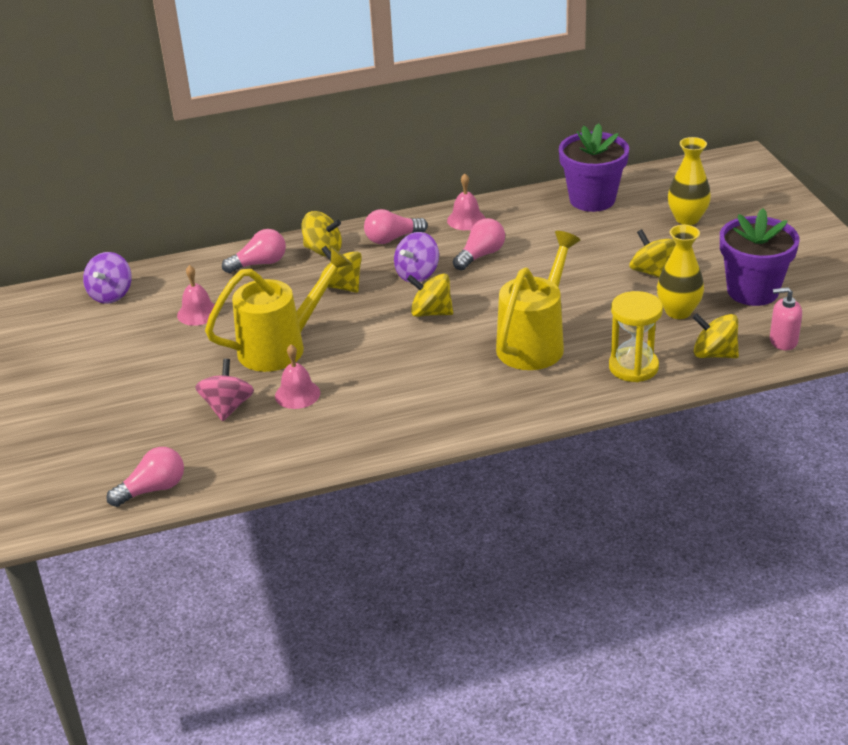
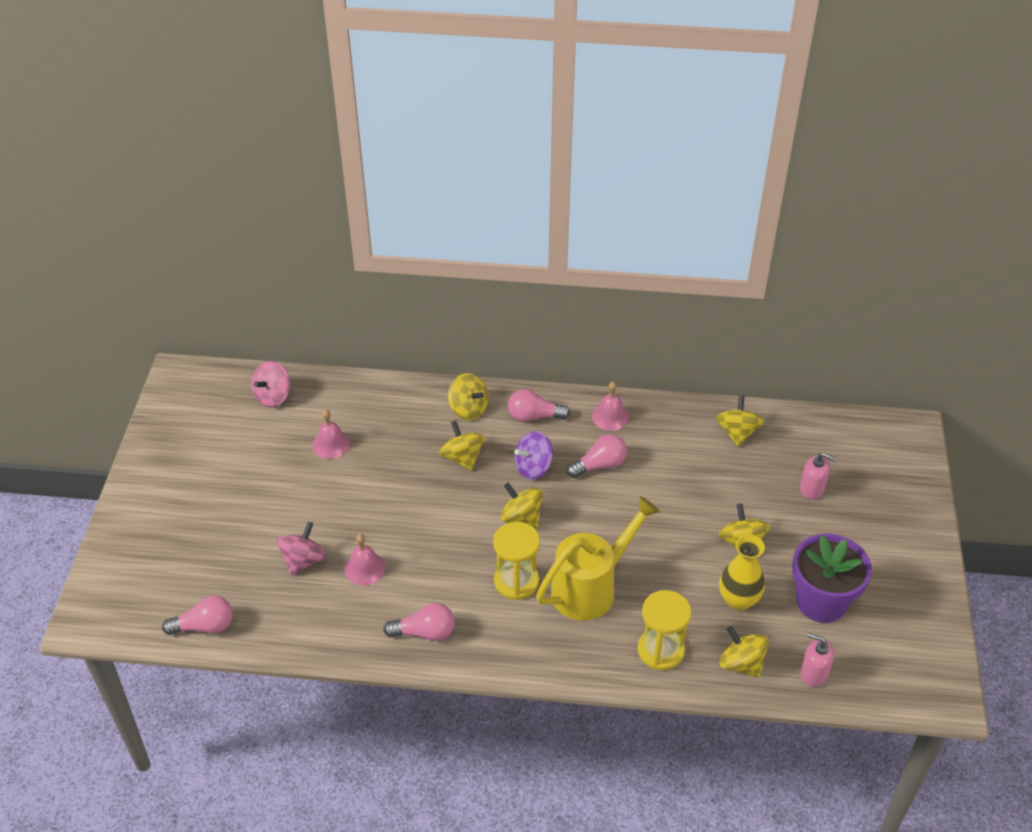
camera: 20 degrees right, 10 degrees up
purple spinning top [83,252,132,304] -> pink spinning top [251,361,291,407]
yellow watering can [205,247,352,372] -> none
pink light bulb [222,229,286,273] -> pink light bulb moved to [383,603,455,641]
purple flower pot [559,123,629,212] -> yellow spinning top [716,395,764,447]
yellow vase [668,137,711,225] -> pink soap dispenser [800,452,836,499]
none -> yellow hourglass [493,522,540,600]

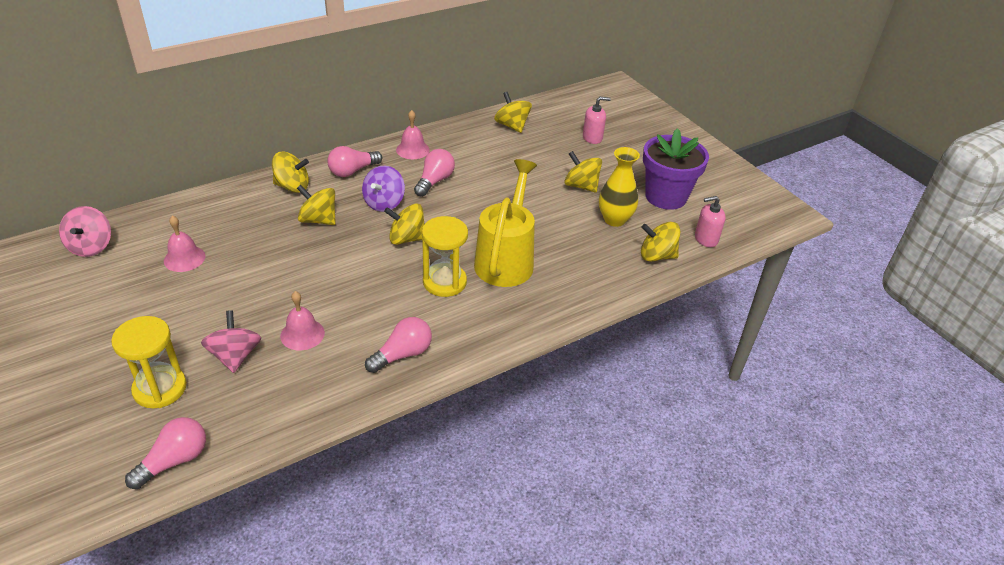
camera: 40 degrees left, 5 degrees down
yellow hourglass [638,590,691,670] -> yellow hourglass moved to [111,316,187,408]

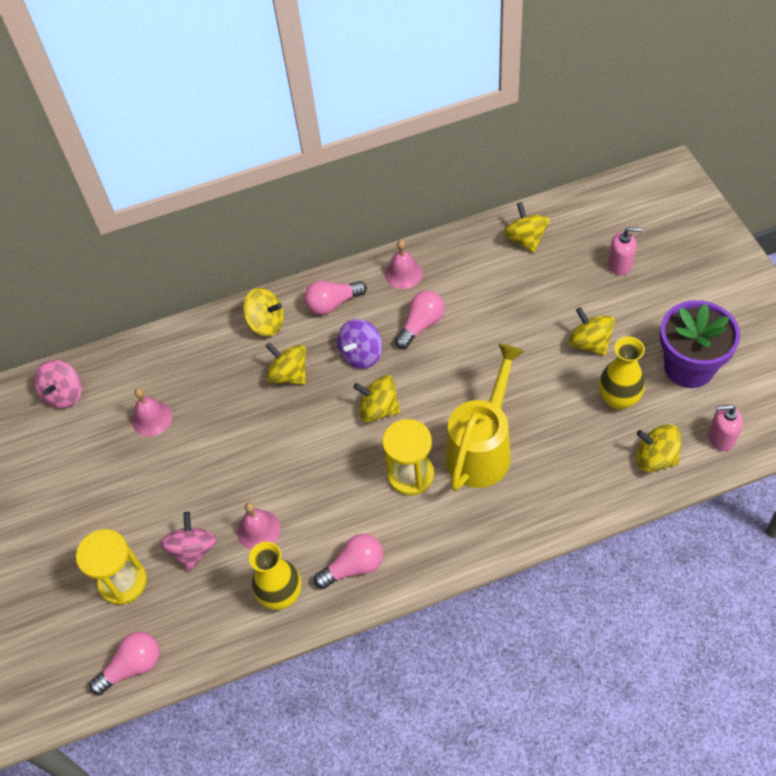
camera: 20 degrees right, 15 degrees up
none -> yellow vase [249,542,301,610]

